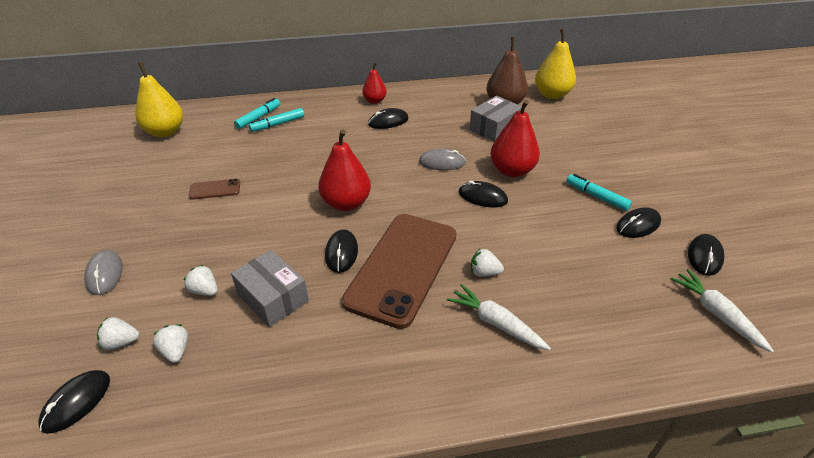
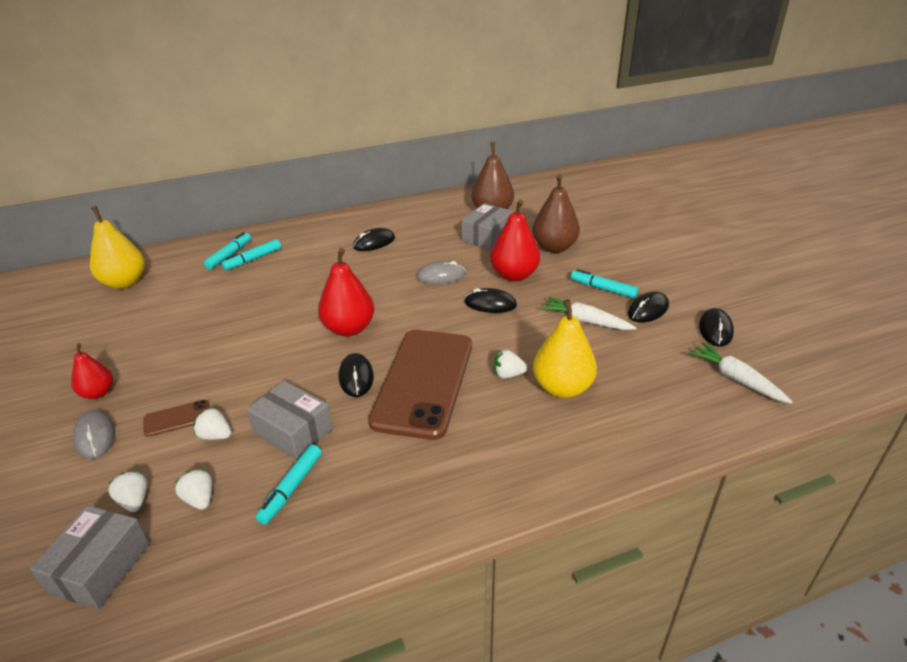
camera: 10 degrees left, 5 degrees down
black mouse [38,370,110,434] -> grey box [30,505,150,610]
white strawberry [97,317,139,350] -> white strawberry turned 75 degrees clockwise [108,471,147,512]
brown phone [189,179,240,200] -> brown phone moved to [143,400,210,437]
red pear [362,62,387,104] -> red pear moved to [71,343,113,399]
white carrot [447,284,551,350] -> white carrot moved to [541,297,636,330]
yellow pear [535,29,576,99] -> yellow pear moved to [533,299,597,398]
none -> turquoise marker [256,444,322,525]
none -> brown pear [532,175,580,253]

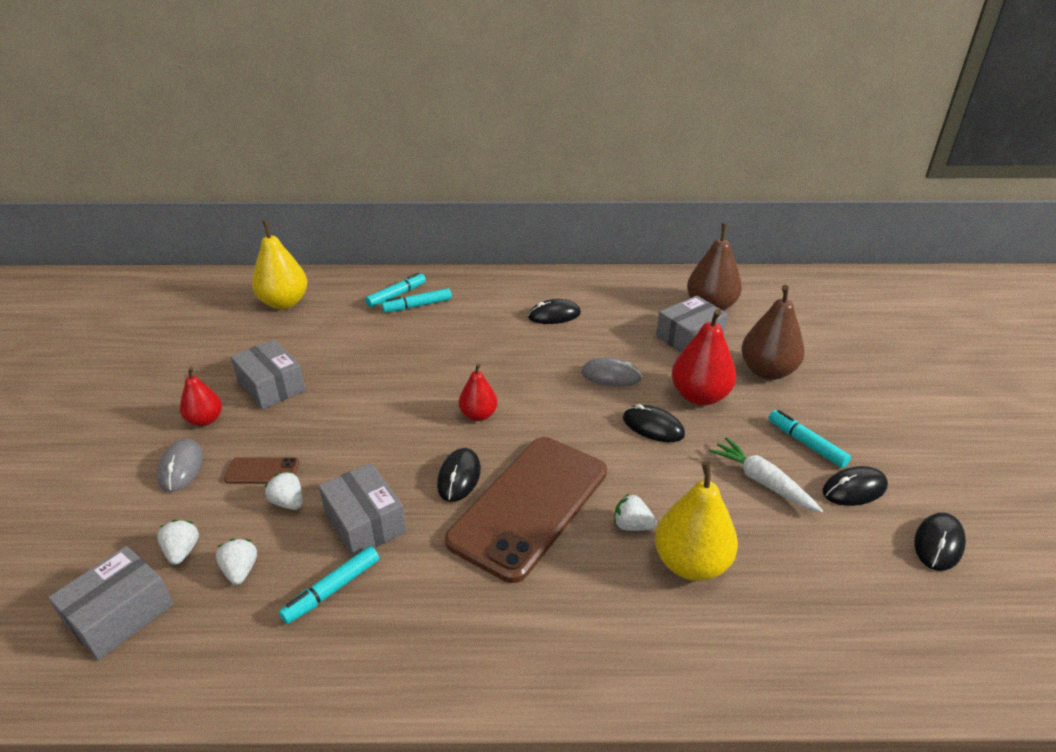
camera: 20 degrees right, 0 degrees up
red pear [318,248,374,337] -> red pear [459,363,498,421], size x0.60
white carrot [688,342,793,404] -> none
none -> grey box [231,340,306,410]

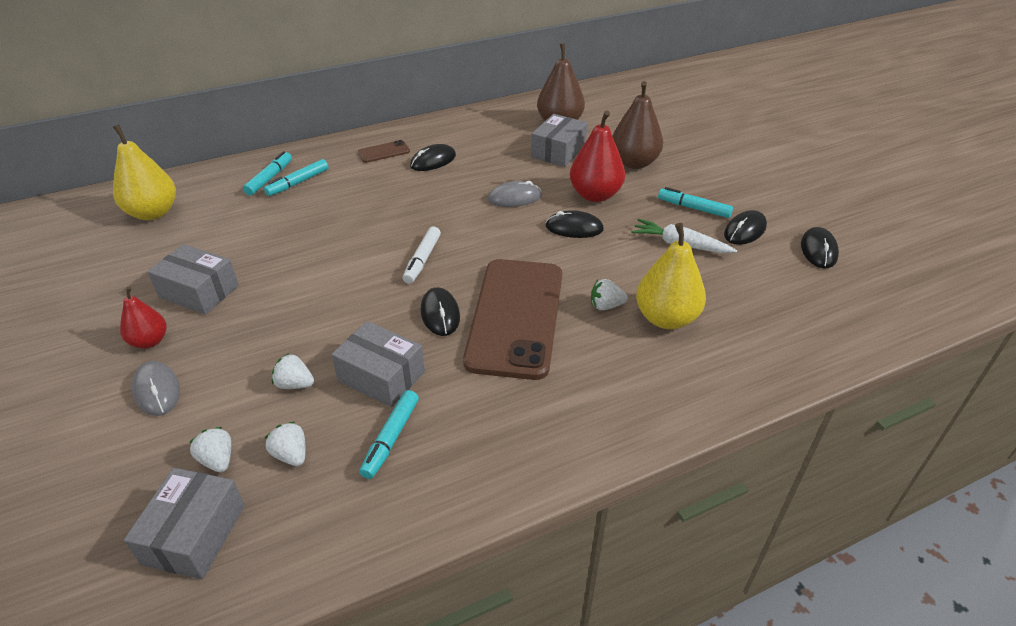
camera: 25 degrees left, 5 degrees up
brown phone [224,457,299,484] -> brown phone moved to [358,140,410,163]
red pear [459,363,498,421] -> white marker [403,226,441,284]

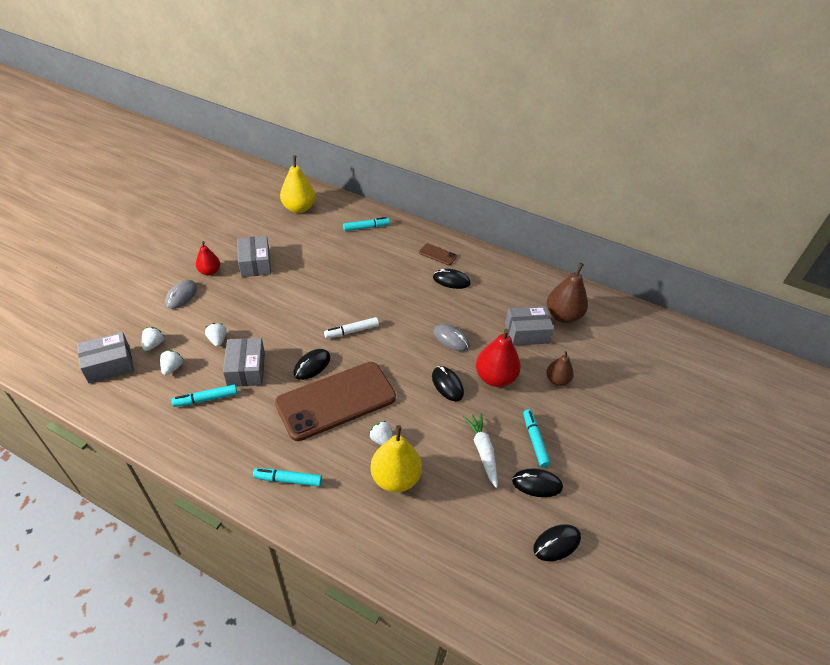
camera: 50 degrees right, 5 degrees up
turquoise marker [264,159,328,196] -> turquoise marker moved to [253,468,322,487]
brown pear [612,81,663,169] -> brown pear [546,351,574,386], size x0.60

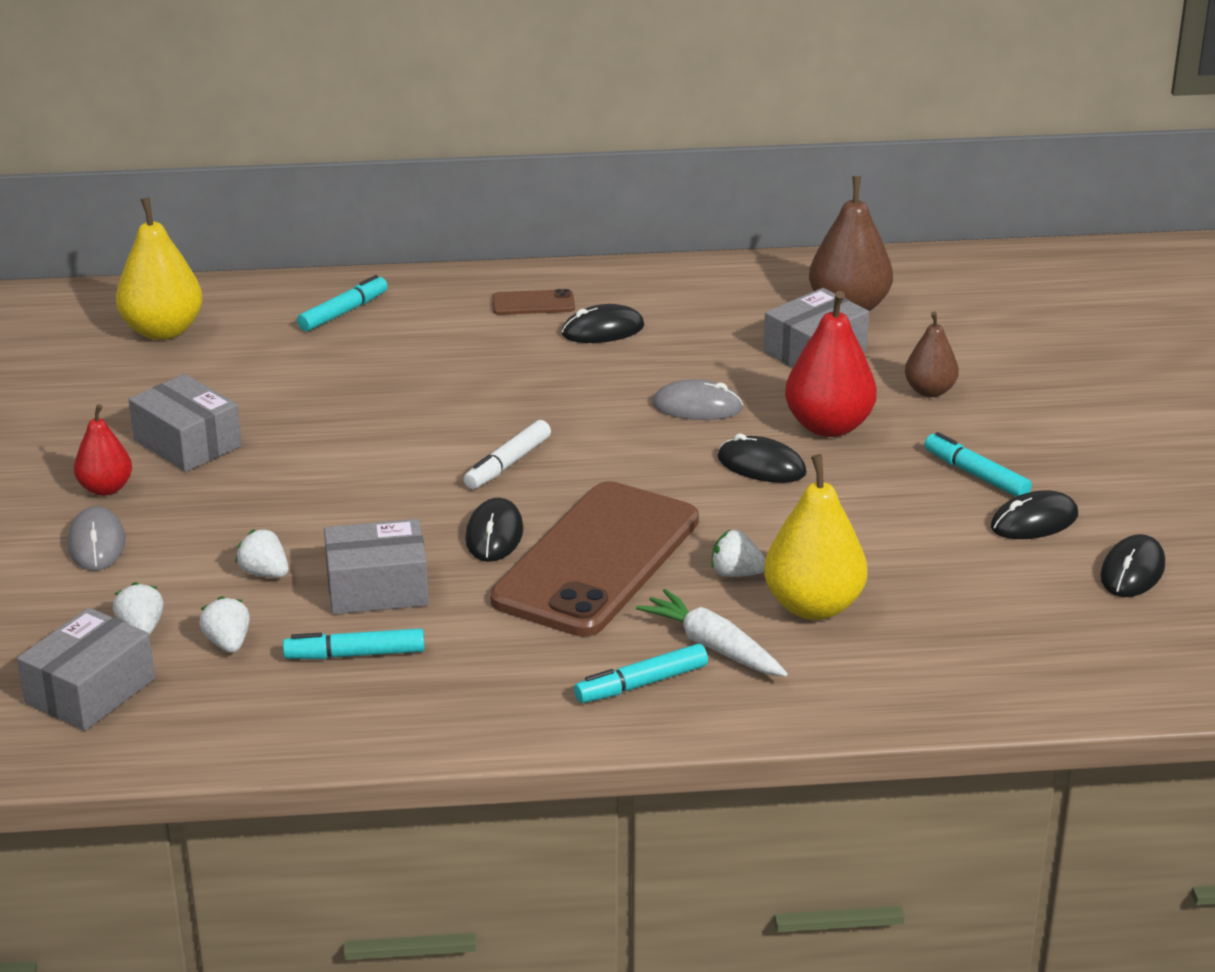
camera: 30 degrees left, 15 degrees down
turquoise marker [172,385,237,407] -> turquoise marker turned 45 degrees clockwise [283,628,425,659]
grey box [223,338,265,387] -> grey box turned 60 degrees counterclockwise [324,519,429,614]
white carrot [463,413,498,488] -> white carrot moved to [636,589,788,677]

